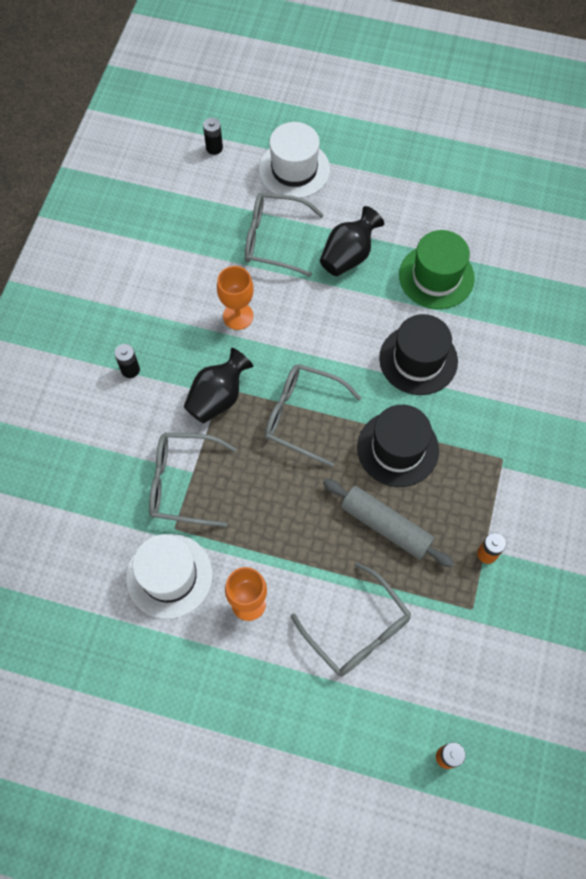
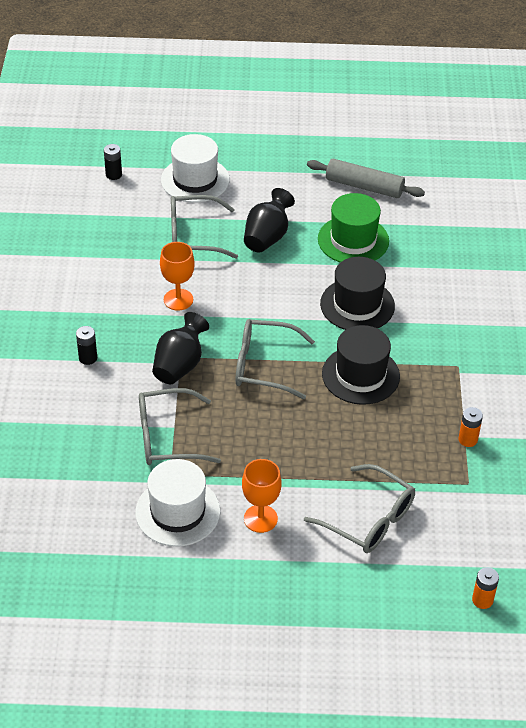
camera: 15 degrees left, 20 degrees down
grey rolling pin [323,479,454,567] -> grey rolling pin moved to [307,159,425,198]

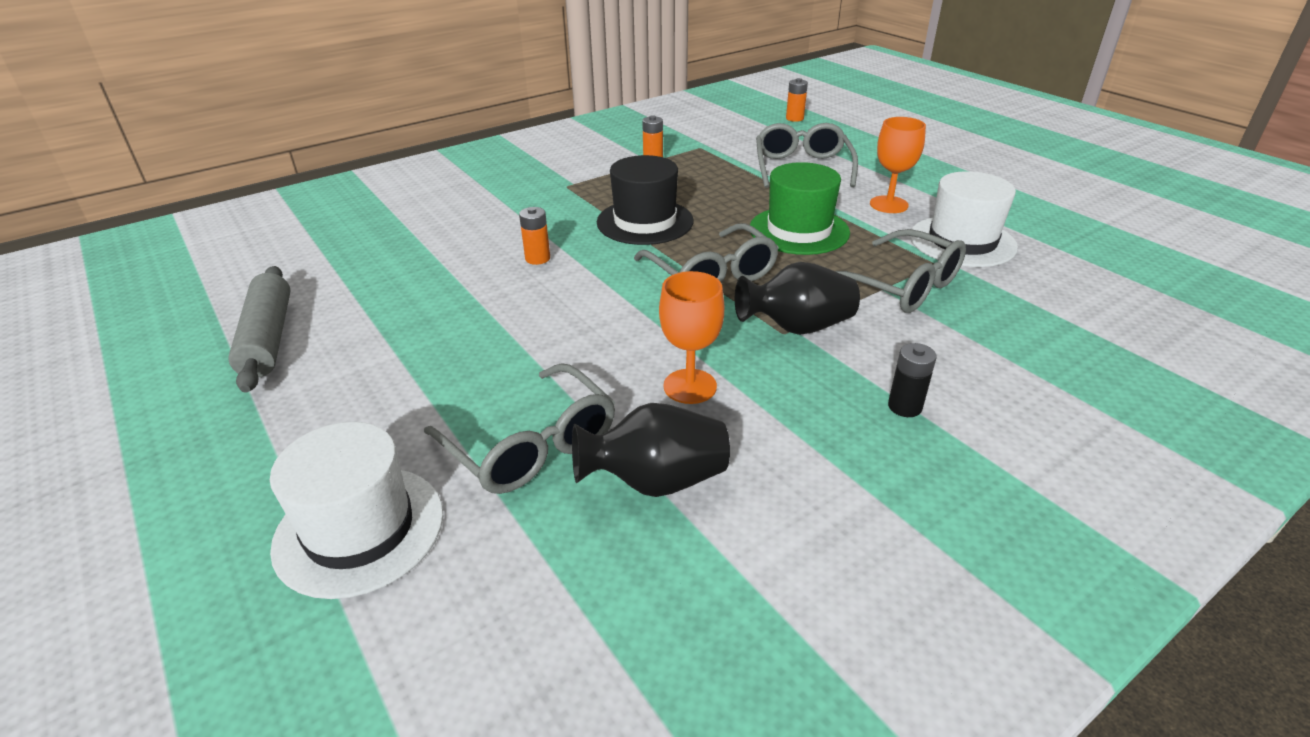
camera: 125 degrees left, 10 degrees down
black battery [104,144,122,180] -> none
black vase [244,188,295,253] -> black vase moved to [572,403,730,497]
green hat [318,193,389,263] -> green hat moved to [750,162,850,255]
black hat [320,257,395,330] -> orange battery [519,207,550,265]

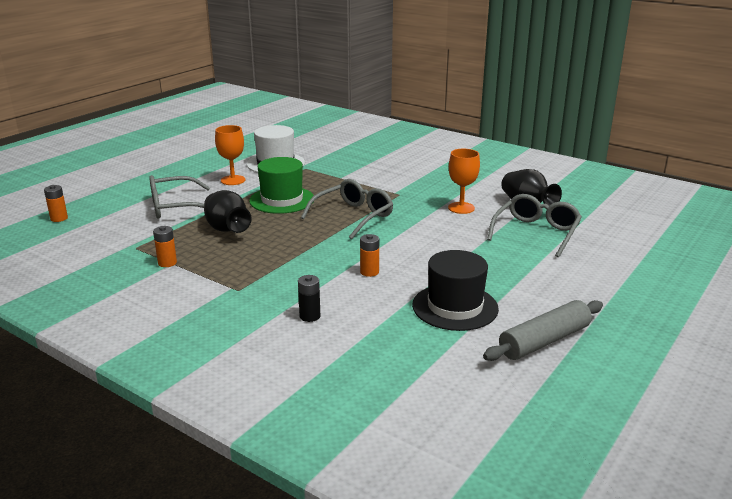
camera: 110 degrees left, 10 degrees down
white hat [270,422,443,599] -> none
black hat [597,155,694,245] -> black hat moved to [412,250,499,331]
black vase [735,262,860,335] -> black vase moved to [204,190,252,233]
grey glasses [835,229,966,313] -> none
black battery [888,343,937,417] -> black battery moved to [298,275,320,322]

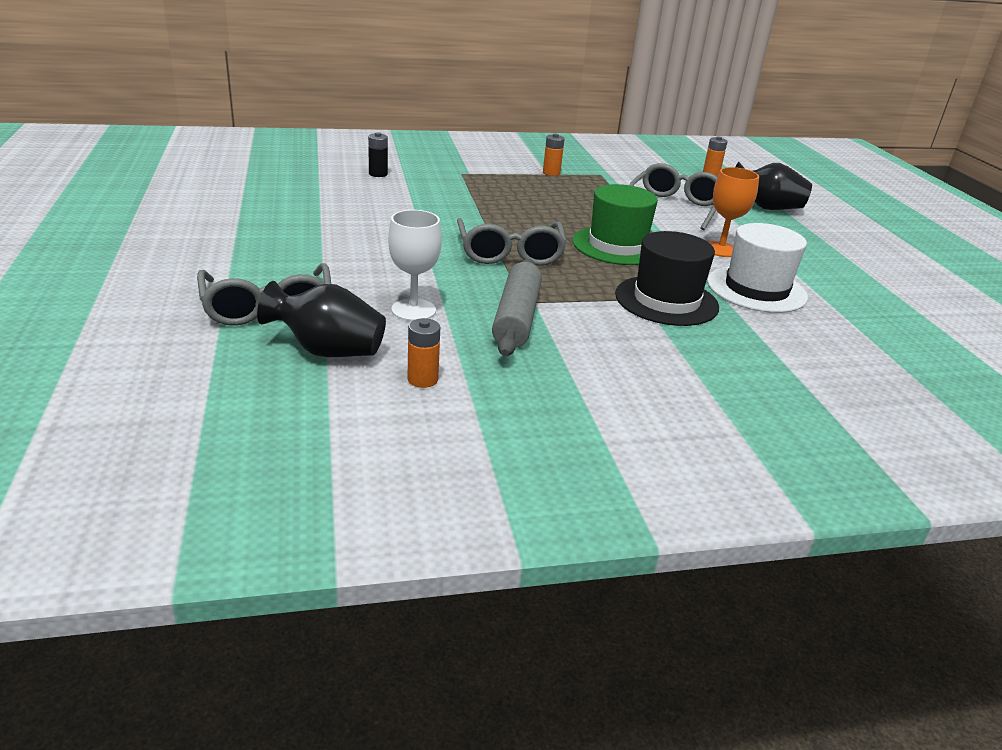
camera: 130 degrees right, 5 degrees up
black vase [204,190,252,233] -> black vase moved to [736,162,812,210]
orange battery [360,234,379,277] -> orange battery moved to [408,318,440,388]
black hat [412,250,499,331] -> black hat moved to [615,231,719,326]
orange goblet [448,149,480,214] -> white goblet [388,210,442,321]
grey rolling pin [483,300,603,361] -> grey rolling pin moved to [492,259,542,356]

